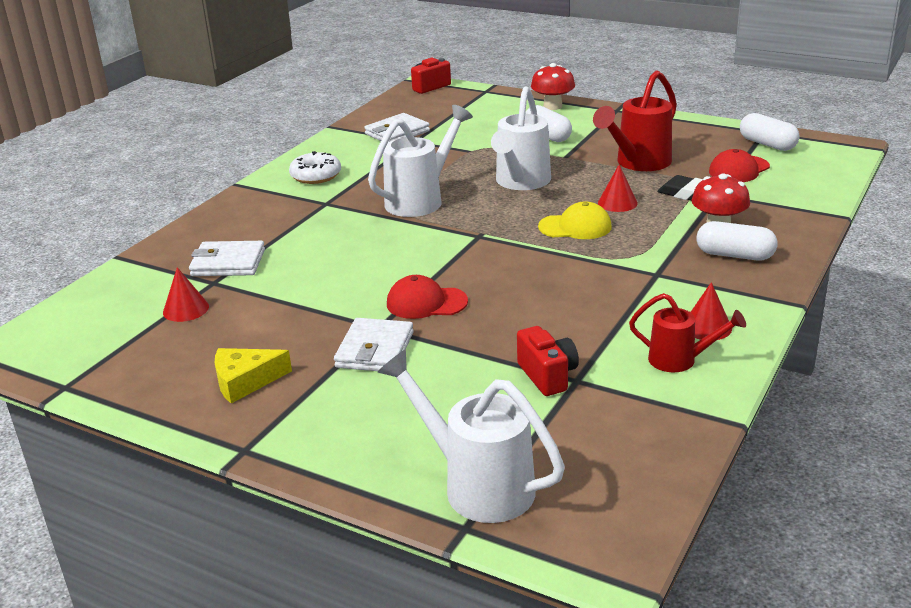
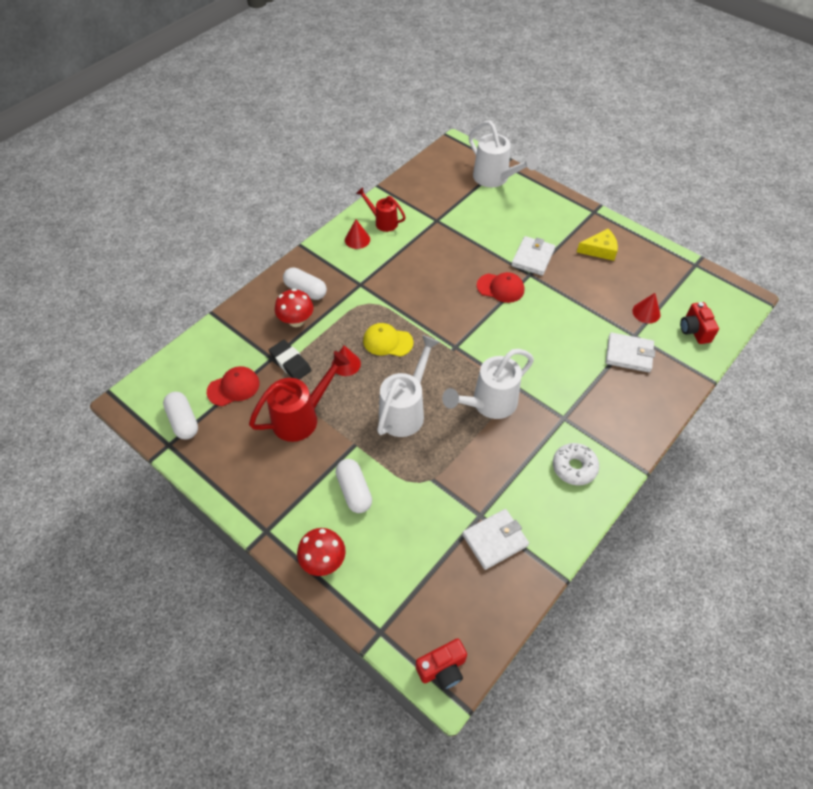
camera: 170 degrees left, 25 degrees up
red camera [517,326,579,396] -> red camera moved to [680,302,719,344]

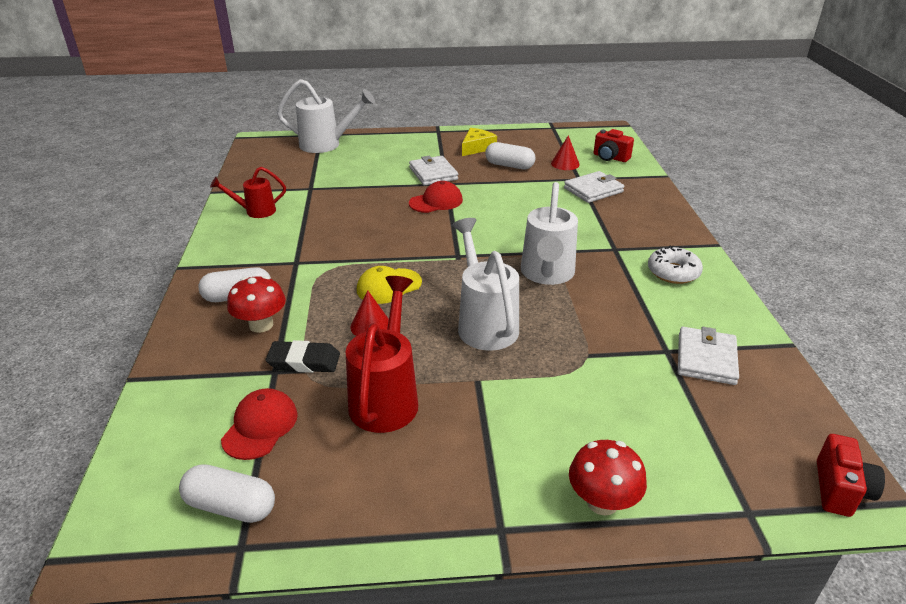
camera: 45 degrees left, 20 degrees down
white capsule [336,459,372,513] -> white capsule moved to [485,142,536,170]
red cone [345,219,370,249] -> none

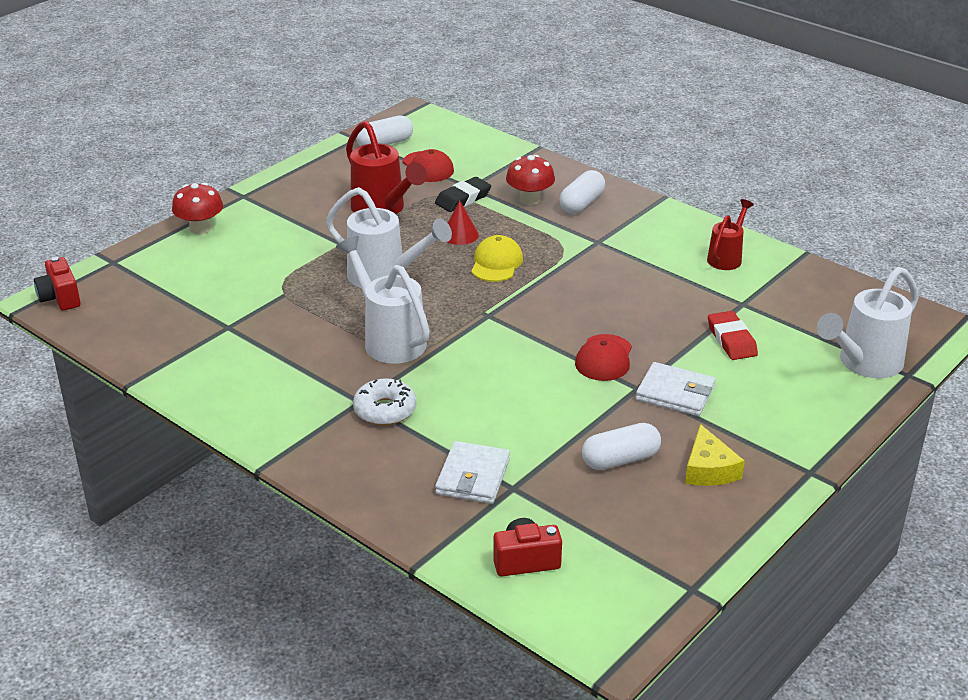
camera: 135 degrees right, 0 degrees up
red cone [551,135,580,170] -> none
white donut [648,246,703,284] -> white donut moved to [353,378,416,426]
white wallet [678,327,739,385] -> none
none -> red eraser [708,311,758,360]

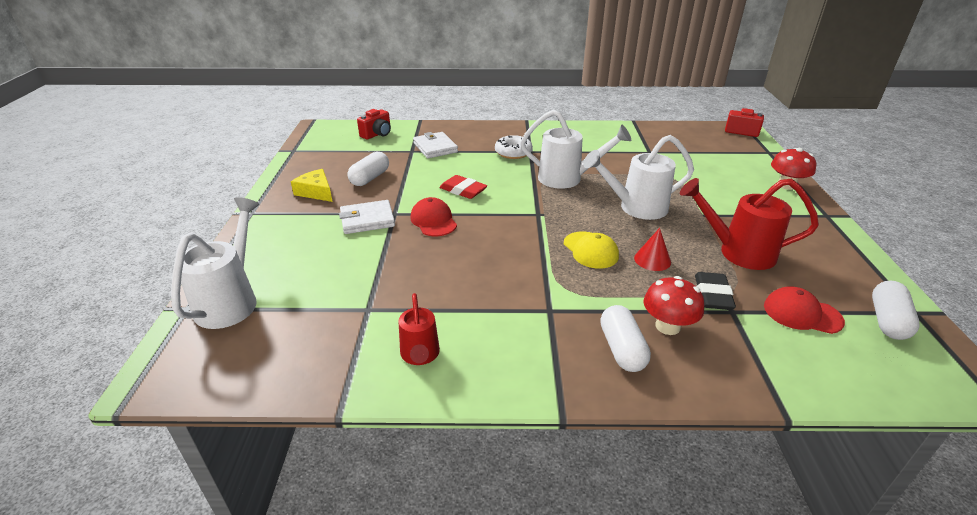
camera: 140 degrees right, 0 degrees up
red eraser [708,311,758,360] -> red eraser moved to [439,175,487,199]

